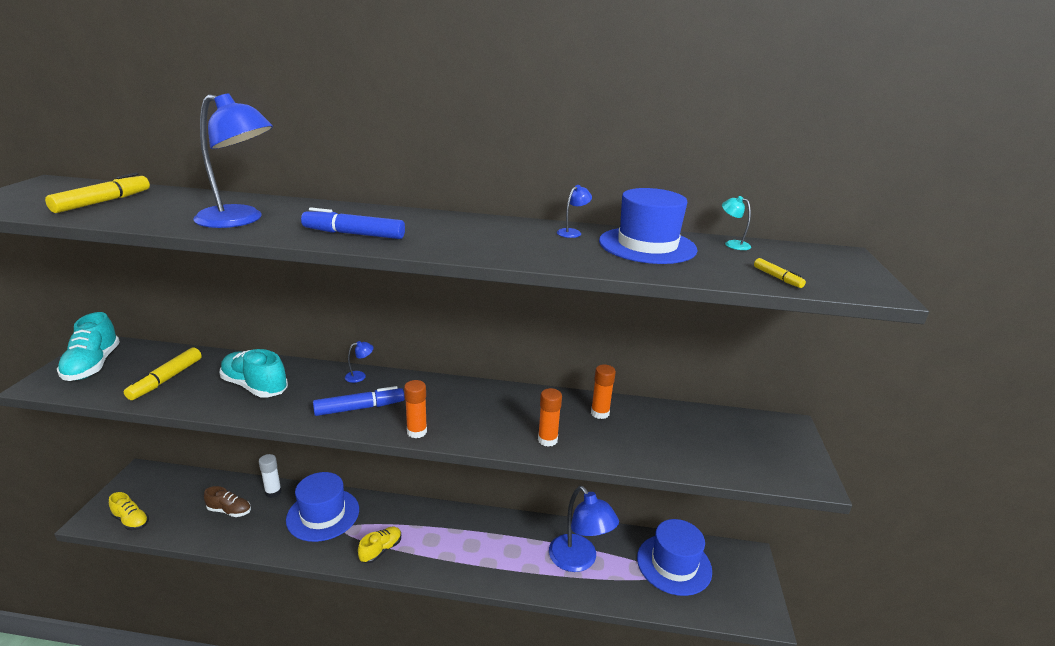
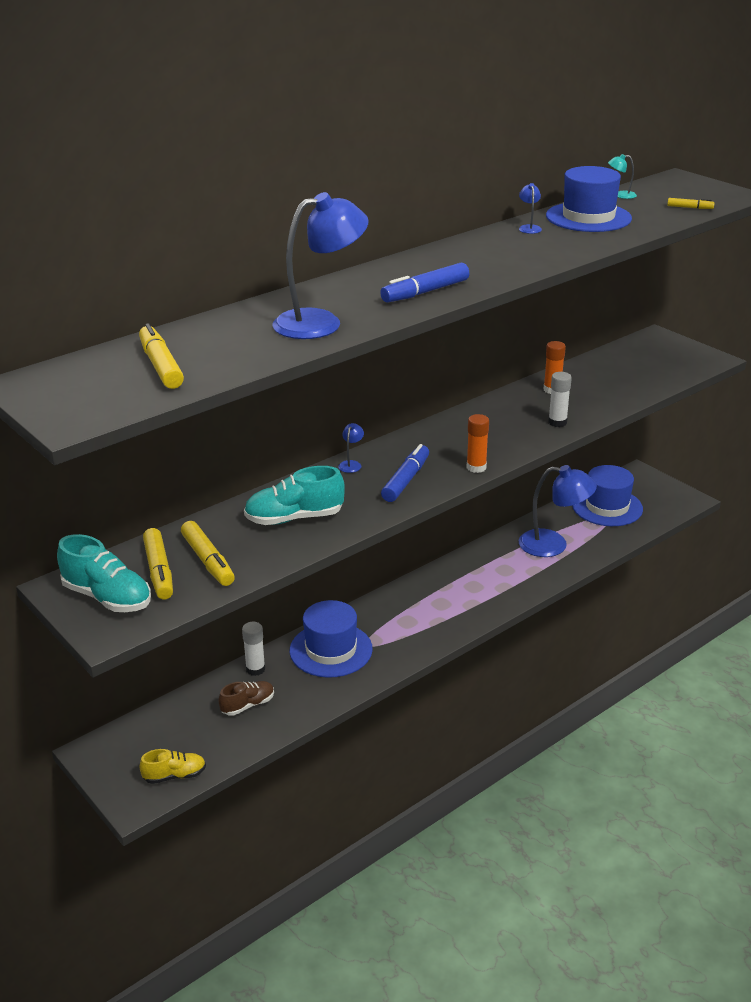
camera: 45 degrees left, 5 degrees up
yellow shoe [358,527,401,564] -> none
orange glue stick [538,388,562,447] -> white glue stick [548,372,572,427]
none -> yellow marker [143,528,173,599]

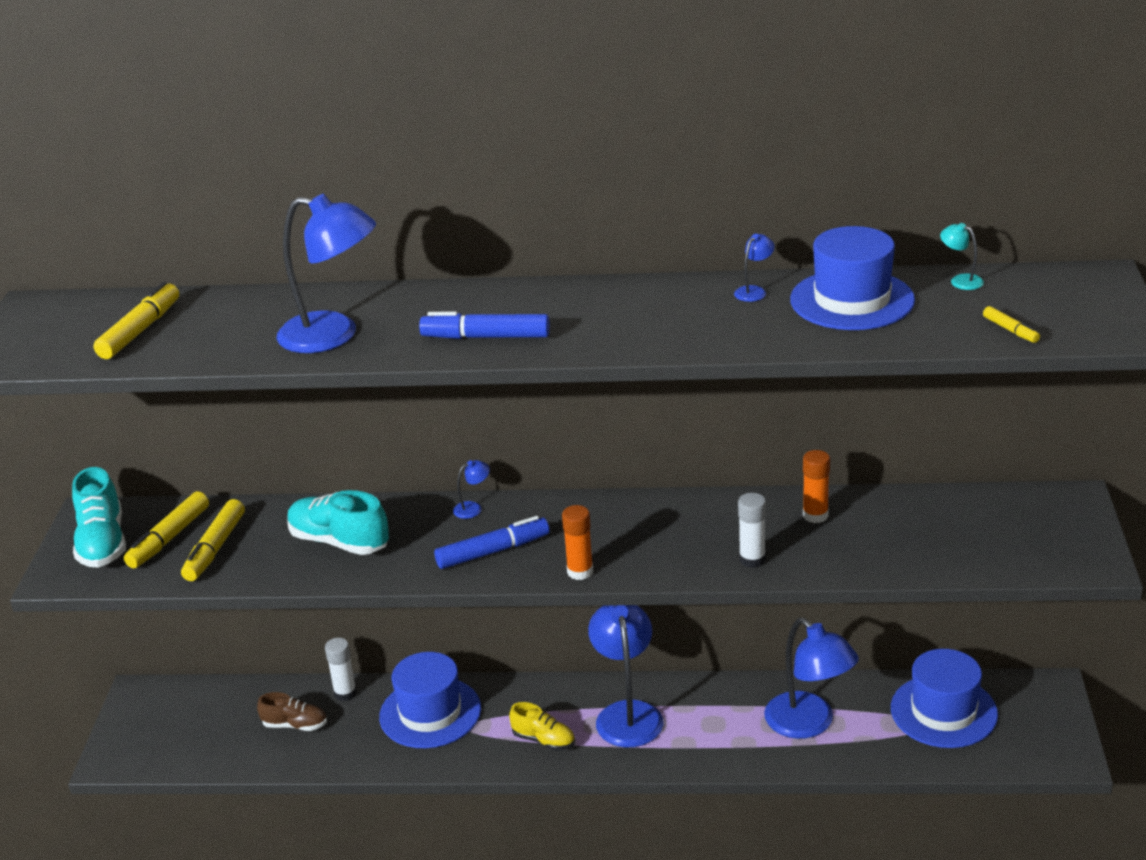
camera: 45 degrees right, 0 degrees up
yellow shoe [139,749,206,784] -> yellow shoe moved to [509,702,575,751]
none -> blue lamp [588,605,663,748]

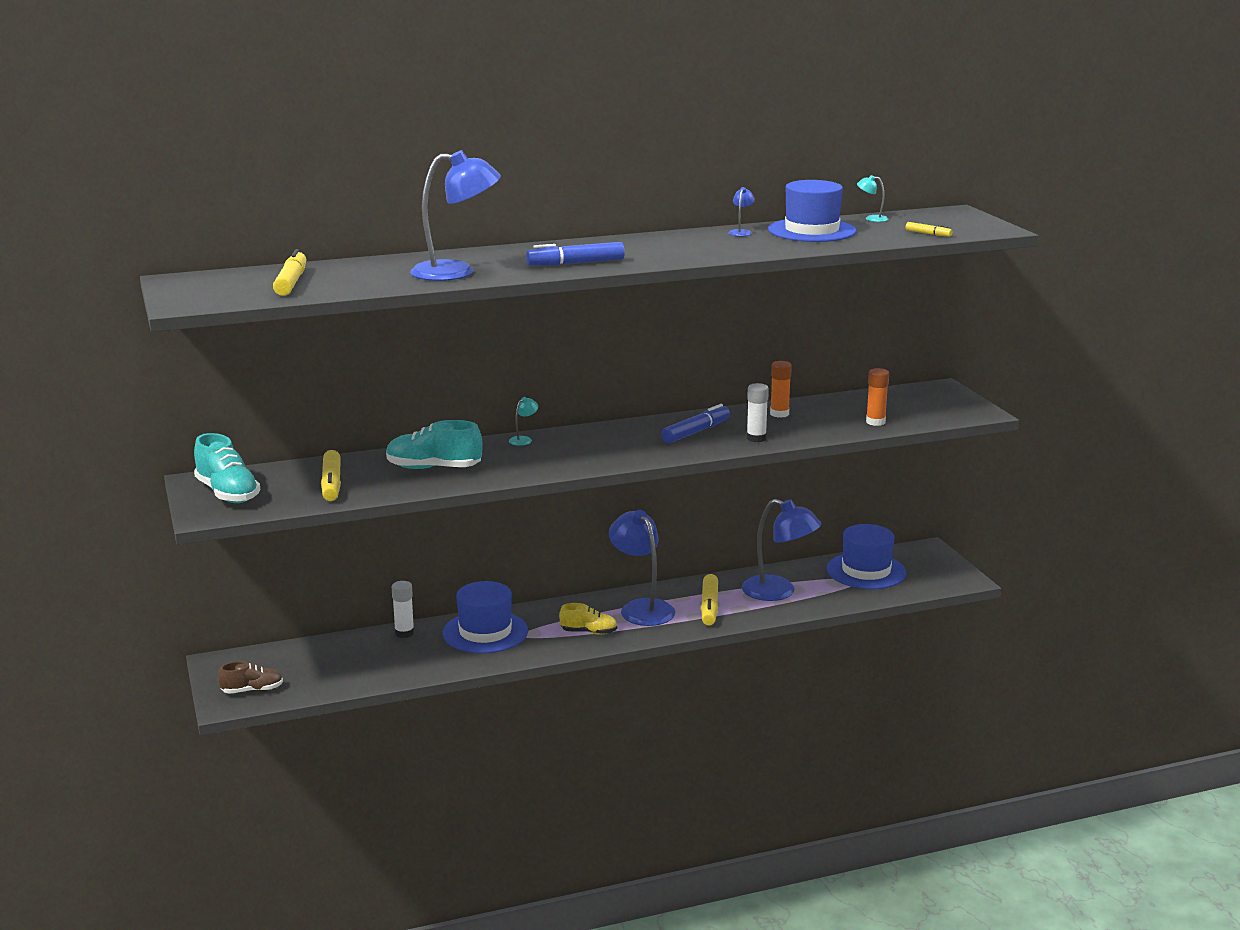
camera: 25 degrees left, 10 degrees down
yellow marker [124,491,209,568] -> yellow marker moved to [701,574,718,626]
brown shoe [257,692,327,731] -> brown shoe moved to [218,661,283,694]
blue marker [434,516,549,569] -> blue marker moved to [661,404,730,443]
blue lamp [453,460,490,519] -> turquoise lamp [509,397,538,446]
orange glue stick [562,505,593,580] -> orange glue stick moved to [866,368,889,426]

